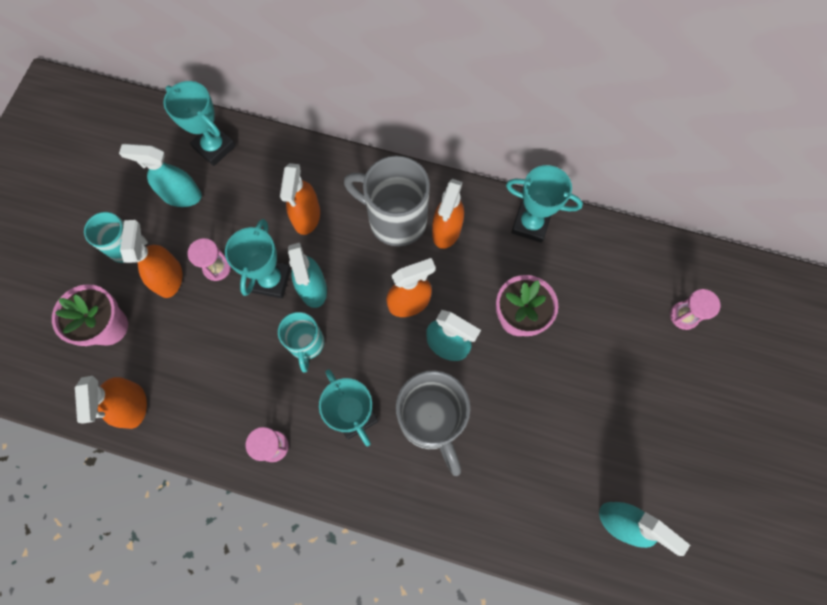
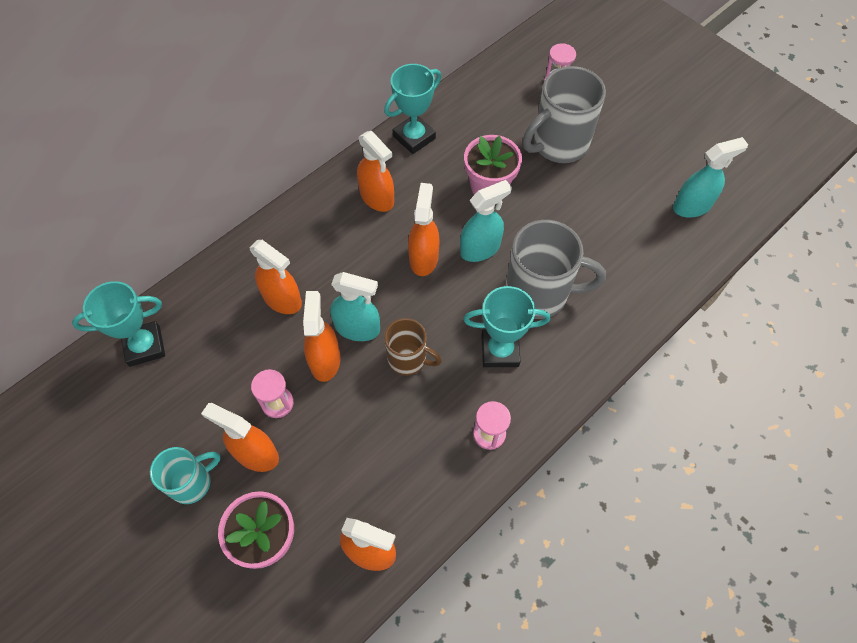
camera: 60 degrees left, 10 degrees down
turquoise spray bottle [119,144,202,207] -> none
turquoise trophy [225,219,291,299] -> orange spray bottle [303,291,340,382]
turquoise mug [278,312,324,373] -> brown mug [384,318,442,376]
grey mug [344,156,430,247] -> grey mug moved to [523,66,606,163]

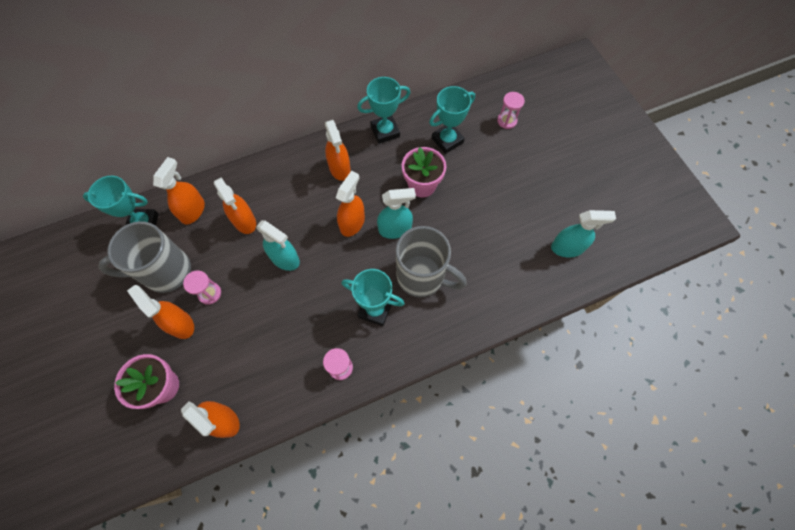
camera: 20 degrees right, 5 degrees up
turquoise mug [150,447,220,504] -> none
orange spray bottle [303,291,340,382] -> orange spray bottle moved to [153,157,205,225]
brown mug [384,318,442,376] -> none
grey mug [523,66,606,163] -> grey mug moved to [98,221,191,293]
none -> turquoise trophy [429,86,475,154]

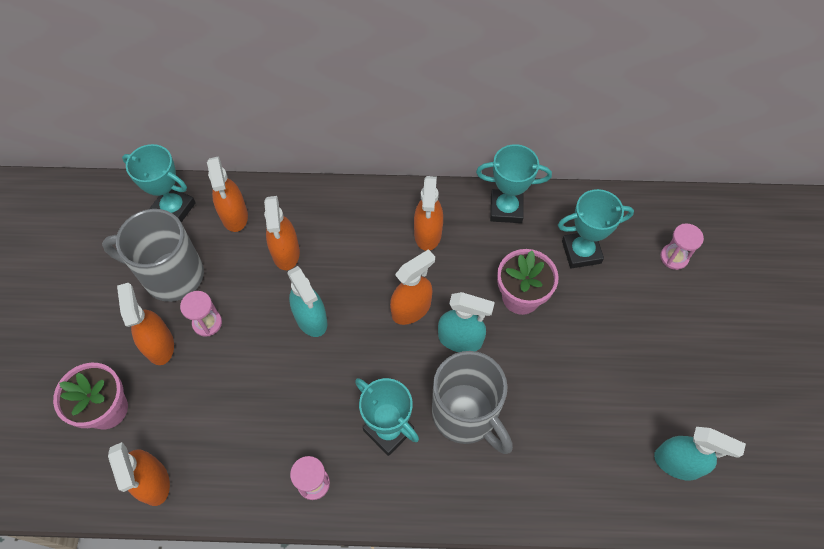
camera: 25 degrees right, 5 degrees down
orange spray bottle [153,157,205,225] -> orange spray bottle turned 120 degrees clockwise [207,156,248,232]

